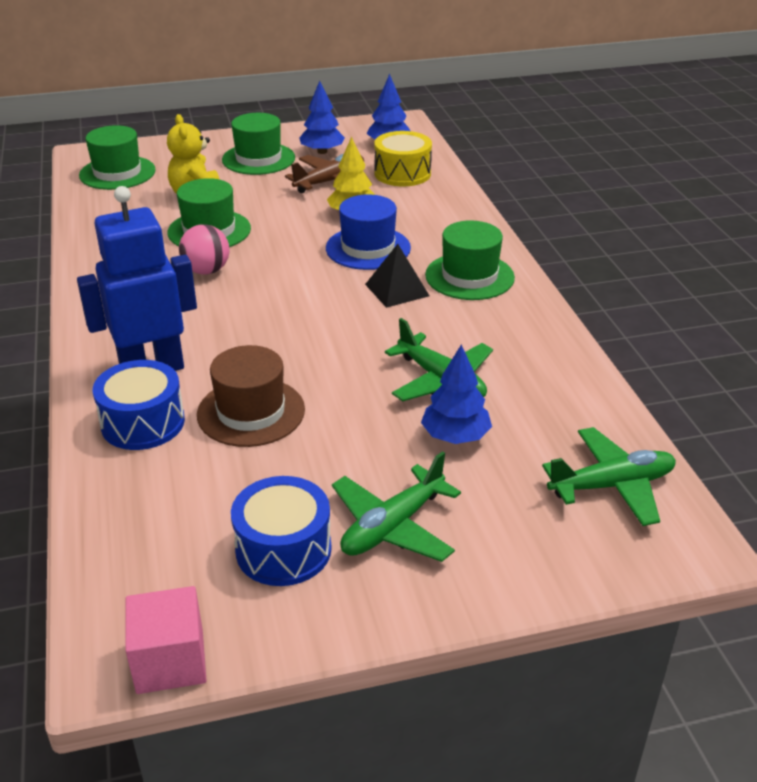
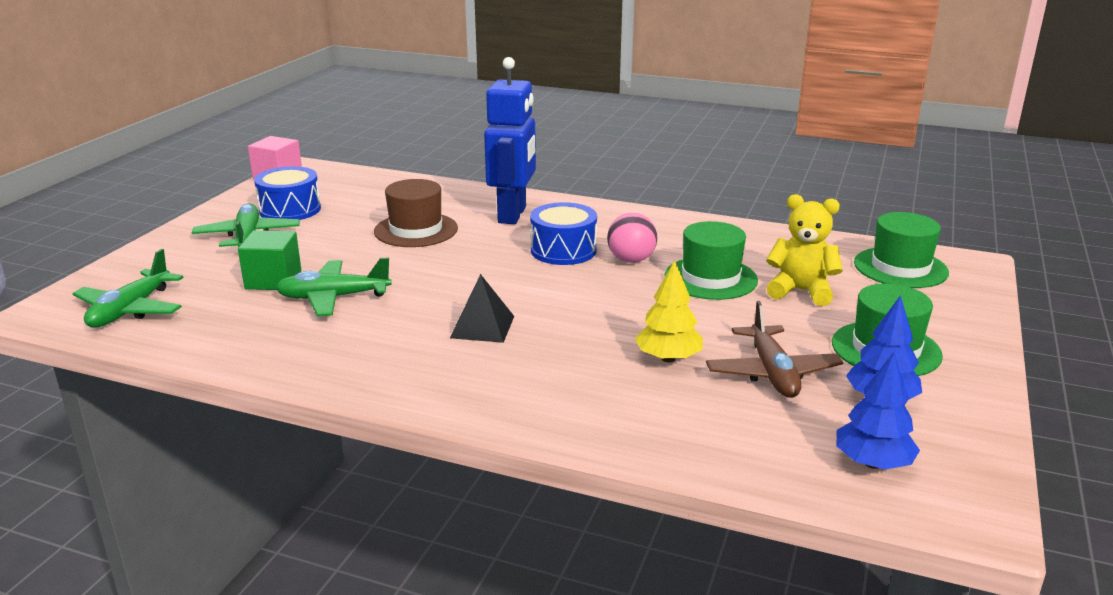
camera: 125 degrees right, 10 degrees down
blue drum [93,360,185,450] -> blue drum moved to [530,202,597,265]
blue hat [326,194,411,270] -> none
yellow drum [374,131,432,186] -> none
blue tree [421,345,492,444] -> green cube [238,230,301,290]
green hat [425,220,515,300] -> none

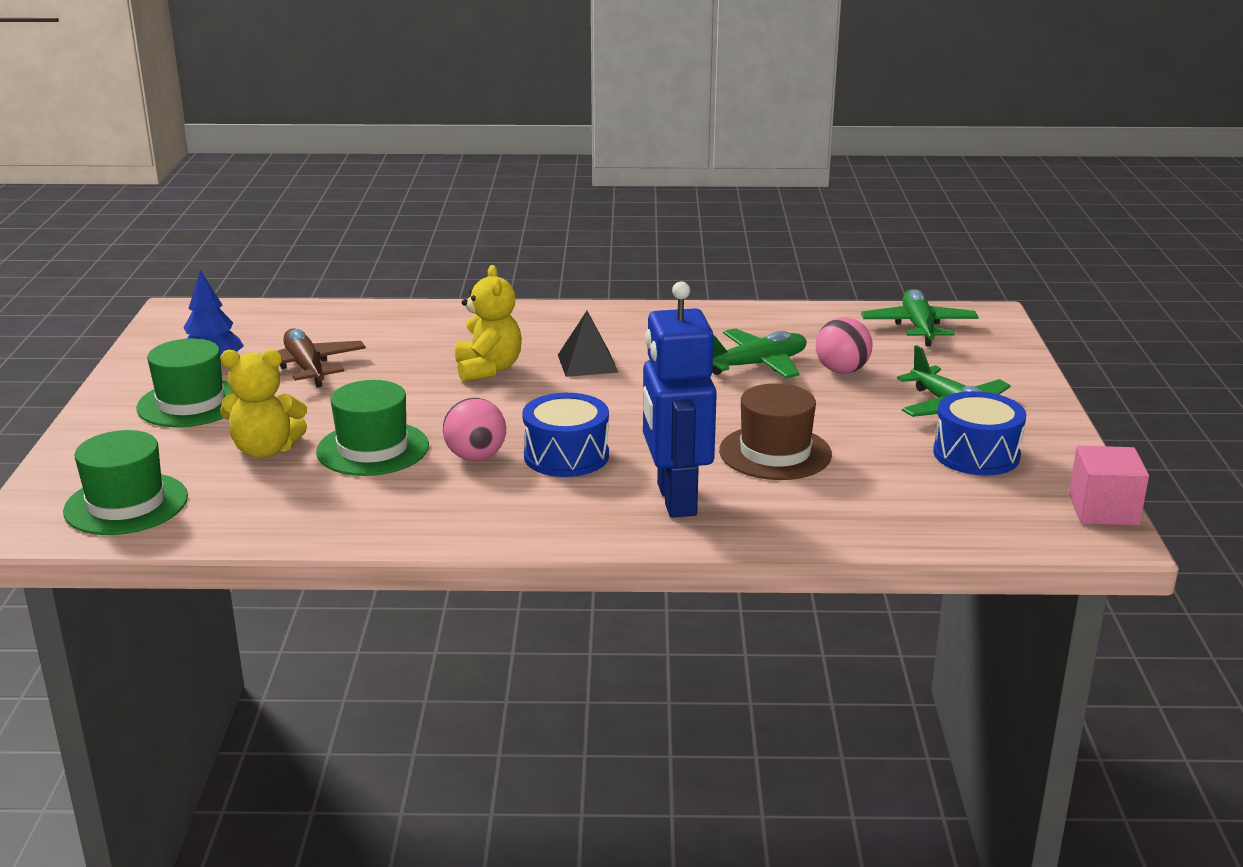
camera: 160 degrees right, 0 degrees up
green cube [238,230,301,290] -> pink ball [816,317,873,374]
yellow tree [635,260,703,362] -> none
blue tree [836,352,920,470] -> none
none -> yellow teddy bear [455,265,522,382]

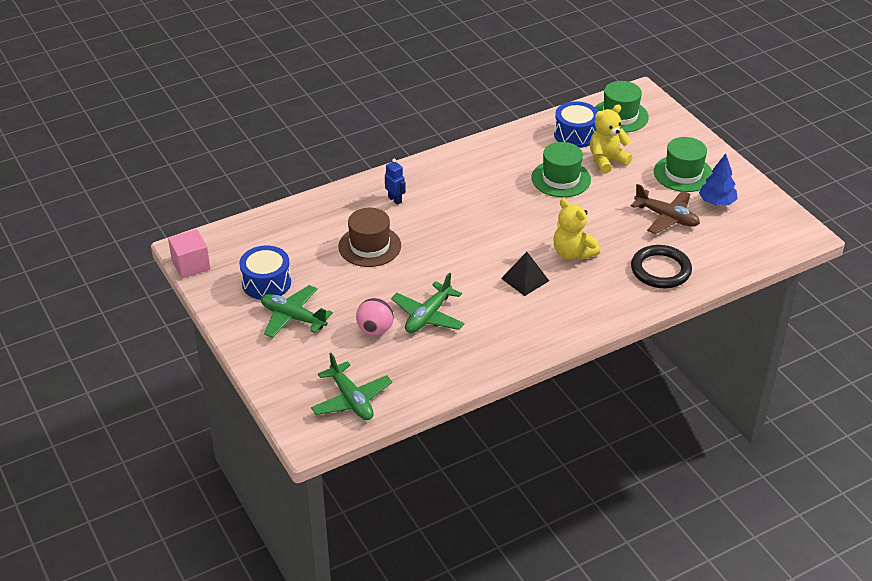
camera: 150 degrees right, 15 degrees up
pink ball [443,398,506,461] -> none
blue drum [522,393,609,477] -> blue drum moved to [554,101,598,148]
blue robot [643,281,717,518] -> blue robot [385,158,406,205], size x0.43
none -> black ring [631,245,692,288]

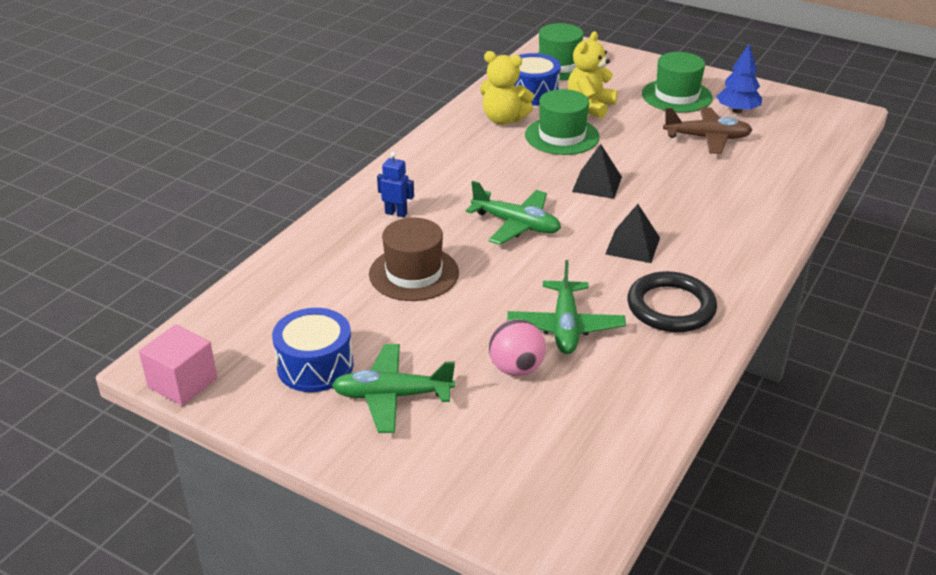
camera: 30 degrees left, 5 degrees down
green plane [311,353,392,420] -> green plane moved to [466,181,561,245]
yellow teddy bear [553,199,600,260] -> yellow teddy bear moved to [480,51,534,125]
black ring [631,245,692,288] -> black ring moved to [627,271,717,332]
none -> black pyramid [572,144,622,199]

